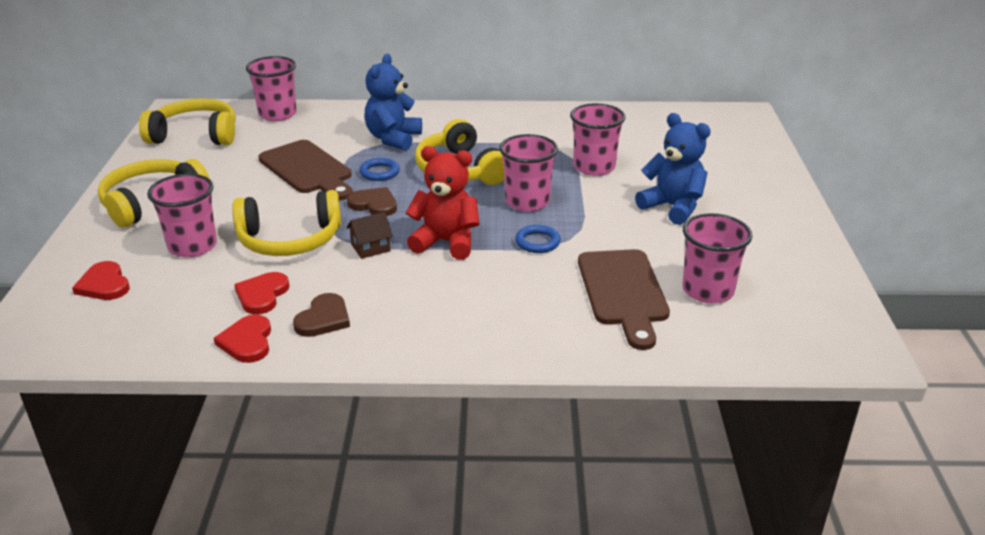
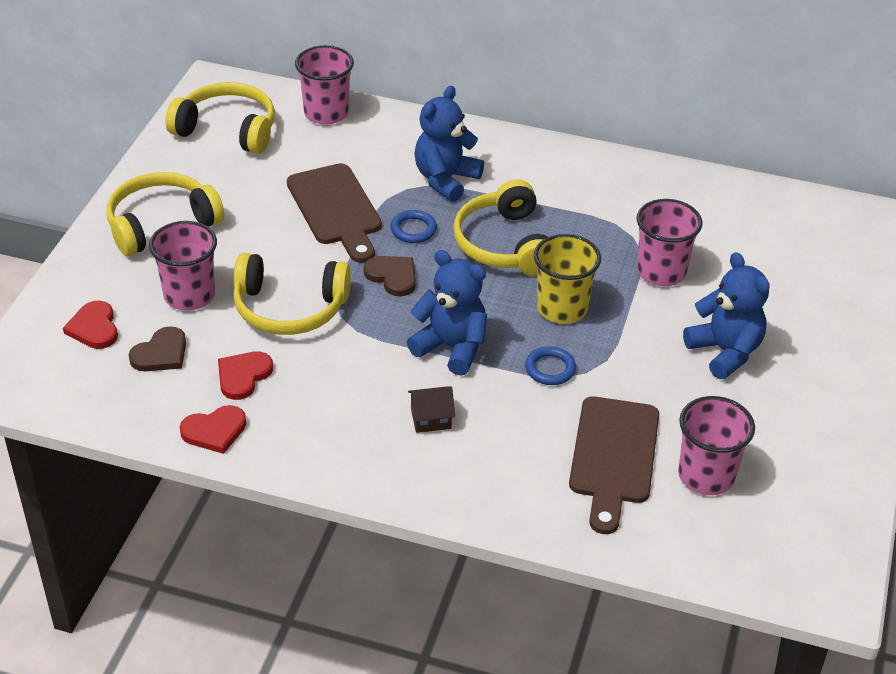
camera: 15 degrees right, 10 degrees up
red heart [214,315,271,363] -> red heart turned 120 degrees counterclockwise [180,405,246,454]
brown heart [293,293,350,337] -> brown heart moved to [129,326,186,371]
brown house [347,212,393,259] -> brown house moved to [408,386,455,433]
red teddy bear [406,146,480,260] -> blue teddy bear [407,250,487,376]
pink cup [499,134,558,212] -> yellow cup [534,234,601,324]

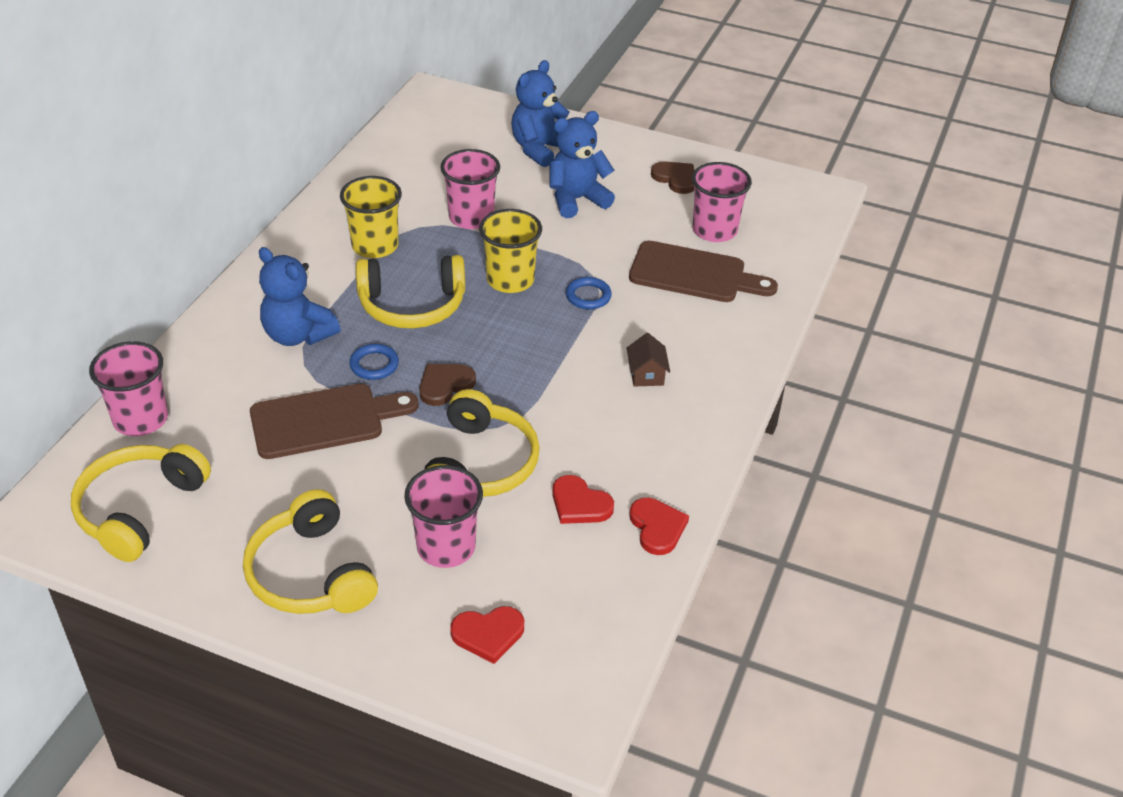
camera: 85 degrees left, 0 degrees up
brown heart [129,326,186,371] -> brown heart moved to [651,161,695,194]
blue teddy bear [407,250,487,376] -> blue teddy bear moved to [511,60,569,167]
none -> yellow cup [340,176,402,258]

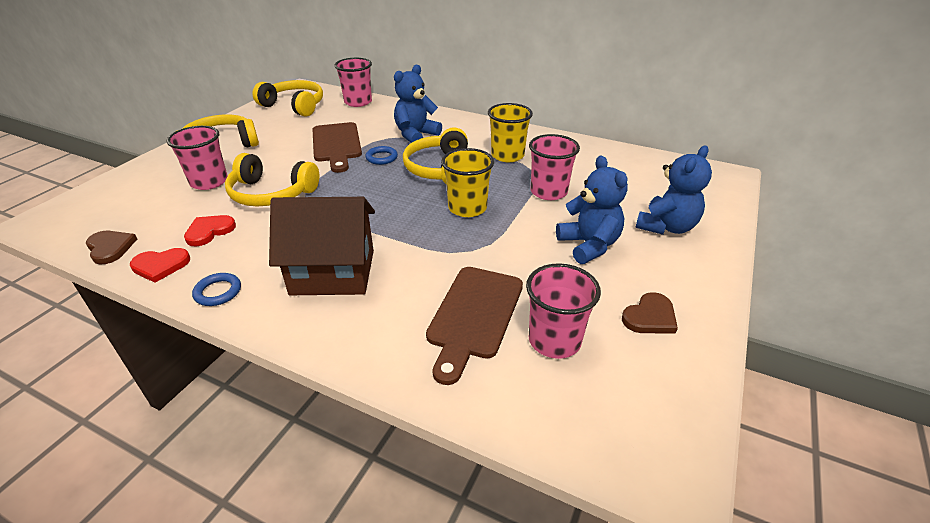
camera: 95 degrees right, 5 degrees down
brown heart [419,364,476,406] -> brown heart moved to [86,231,137,264]
red heart [450,606,524,664] -> none
blue teddy bear [511,60,569,167] -> blue teddy bear turned 90 degrees clockwise [635,145,712,235]
blue ring [566,277,612,309] -> blue ring moved to [192,273,241,306]
brown house [627,333,670,387] -> brown house [269,197,375,295], size x2.48

